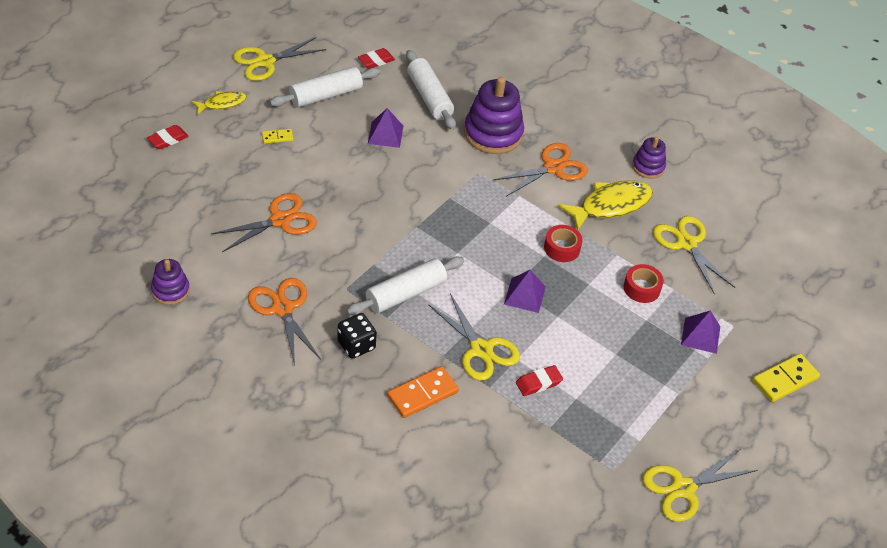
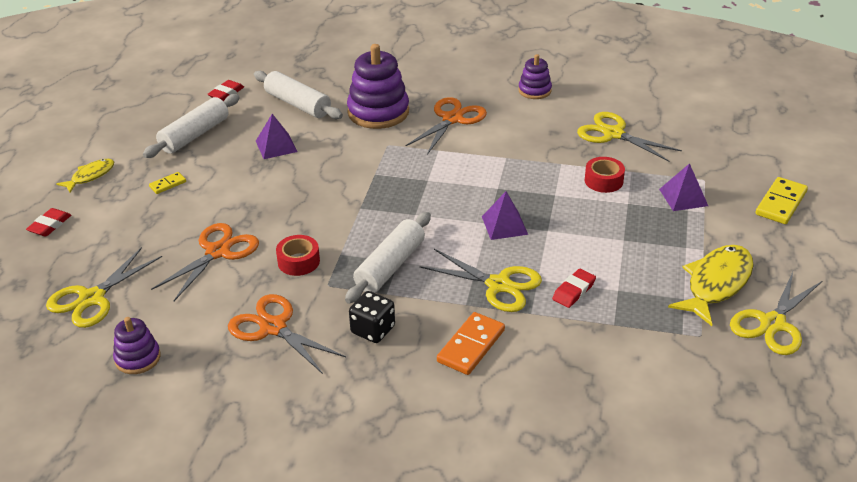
camera: 20 degrees left, 10 degrees down
yellow scissors [233,37,326,81] -> yellow scissors moved to [46,247,162,328]
red tape [544,225,583,262] -> red tape moved to [276,235,320,276]
yellow fish [558,180,653,230] -> yellow fish moved to [668,245,754,326]

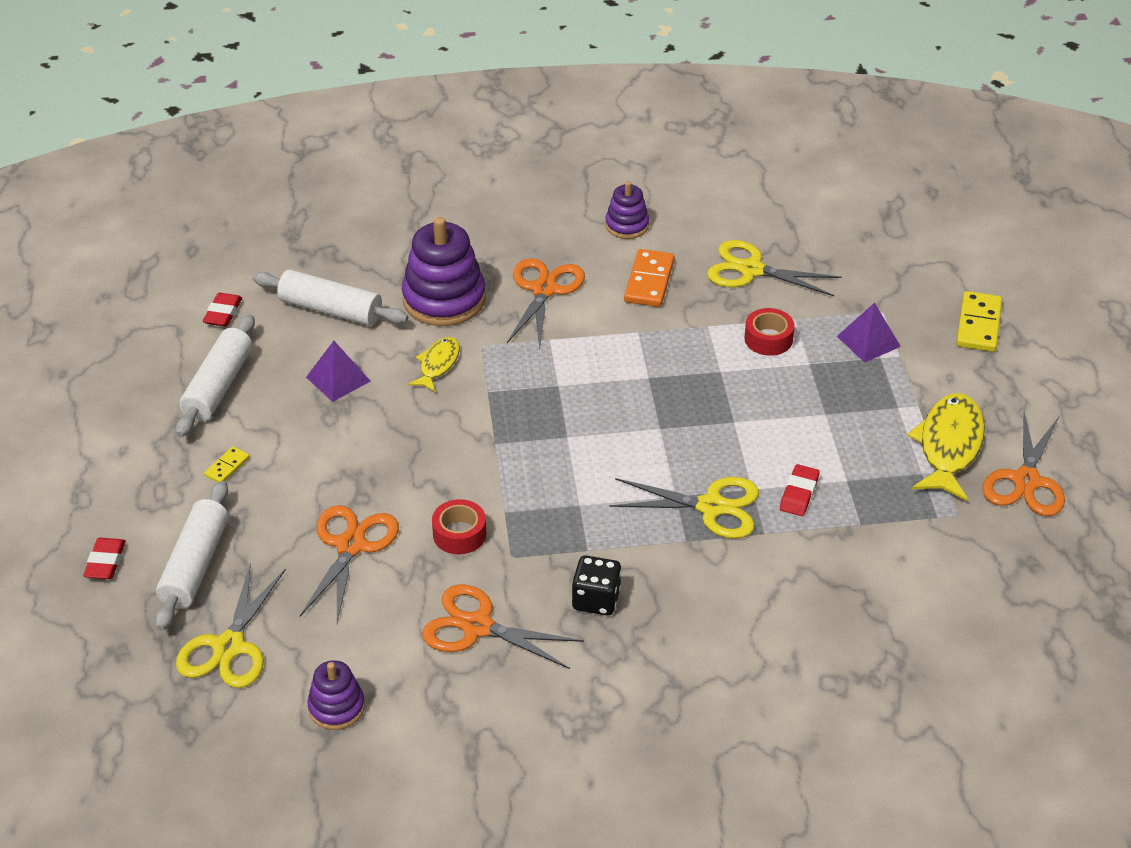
camera: 20 degrees left, 5 degrees up
yellow fish [56,159,114,193] -> yellow fish moved to [408,337,460,392]
white rolling pin [345,212,431,304] -> white rolling pin moved to [155,481,228,631]
orange domino [437,312,505,375] -> orange domino moved to [624,249,675,307]
purple pyramid [482,191,528,240] -> none
yellow scissors [730,272,822,355] -> orange scissors [982,411,1065,516]

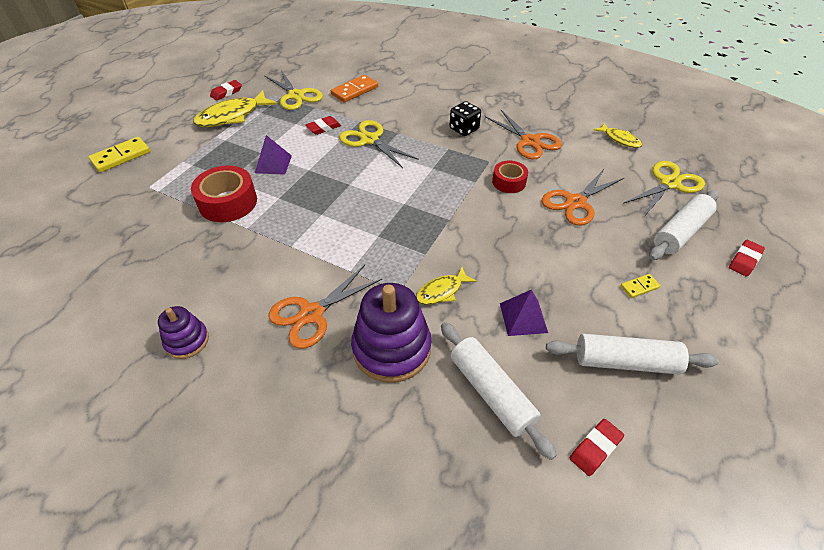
camera: 145 degrees left, 5 degrees up
white rolling pin [176,315,255,437] -> white rolling pin turned 45 degrees clockwise [546,334,719,375]
purple stacking toy [307,660,365,730] -> yellow fish [594,123,642,148]
orange domino [624,249,675,307] -> orange domino moved to [331,75,378,102]
yellow scissors [707,240,842,296] -> yellow scissors moved to [265,70,323,110]
red tape [745,308,795,356] -> red tape [191,166,257,222], size x1.64
purple pyramid [837,303,901,363] -> purple pyramid moved to [255,135,292,175]
orange scissors [982,411,1065,516] -> red eraser [210,80,242,101]

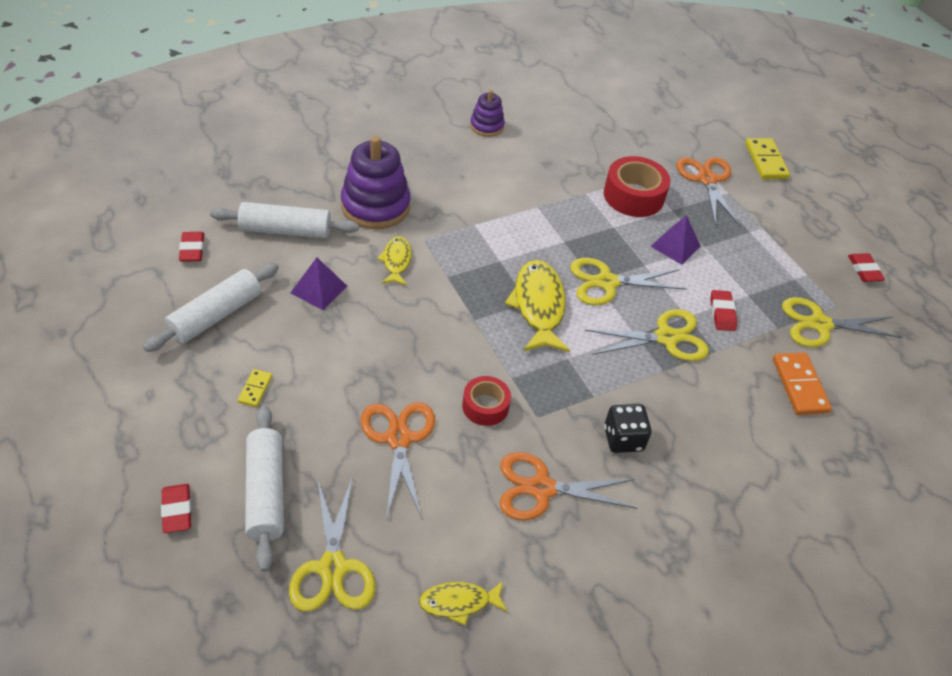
camera: 120 degrees right, 0 degrees up
yellow fish [193,90,277,127] -> yellow fish moved to [505,260,570,352]
orange scissors [268,265,383,349] -> orange scissors moved to [676,157,740,226]
none -> yellow scissors [570,258,686,305]

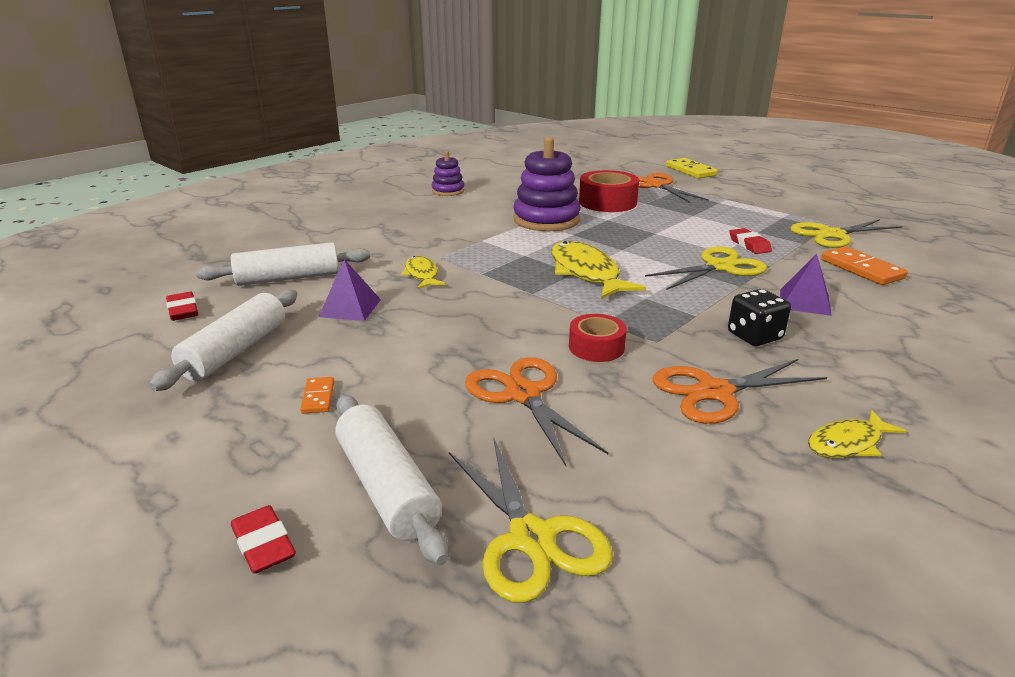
camera: 15 degrees left, 20 degrees down
yellow domino [238,369,272,407] -> orange domino [300,377,334,414]
purple stacking toy [341,136,411,229] -> purple stacking toy moved to [513,137,581,231]
yellow fish [419,581,508,625] -> yellow fish moved to [808,410,906,458]
yellow scissors [570,258,686,305] -> none
purple pyramid [650,215,701,265] -> purple pyramid moved to [780,253,832,316]
red eraser [848,253,885,282] -> none

